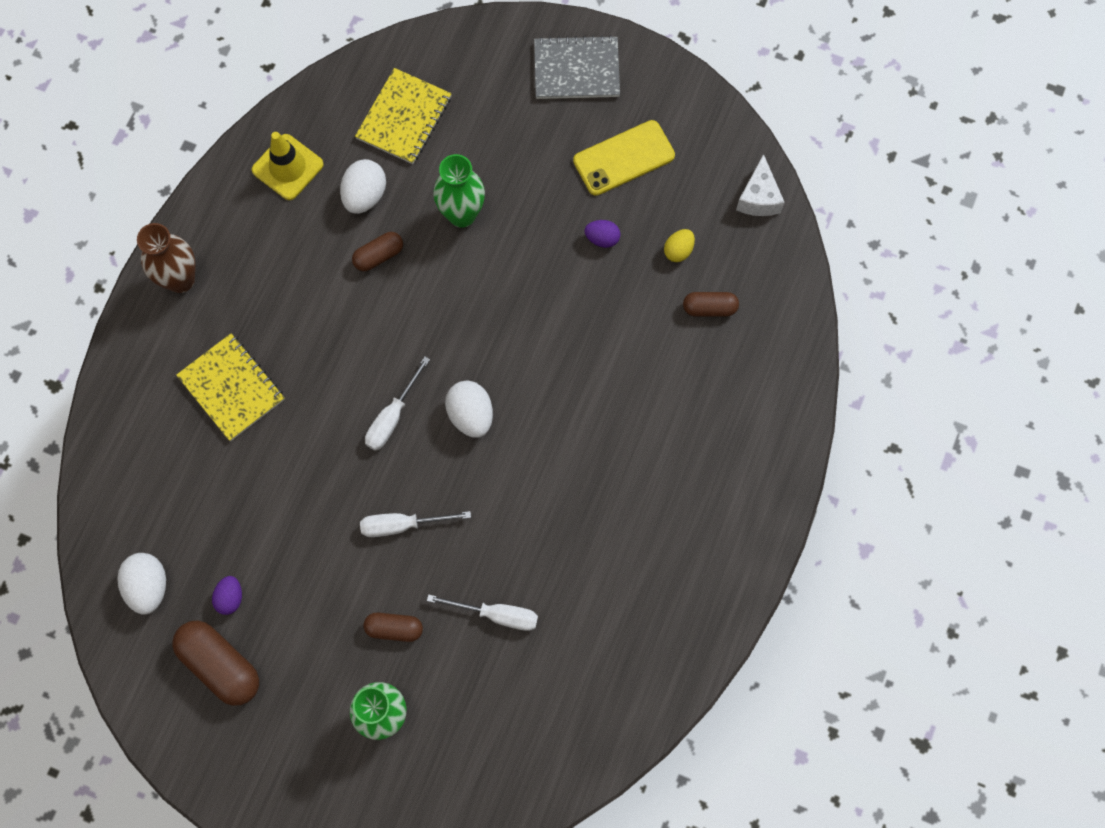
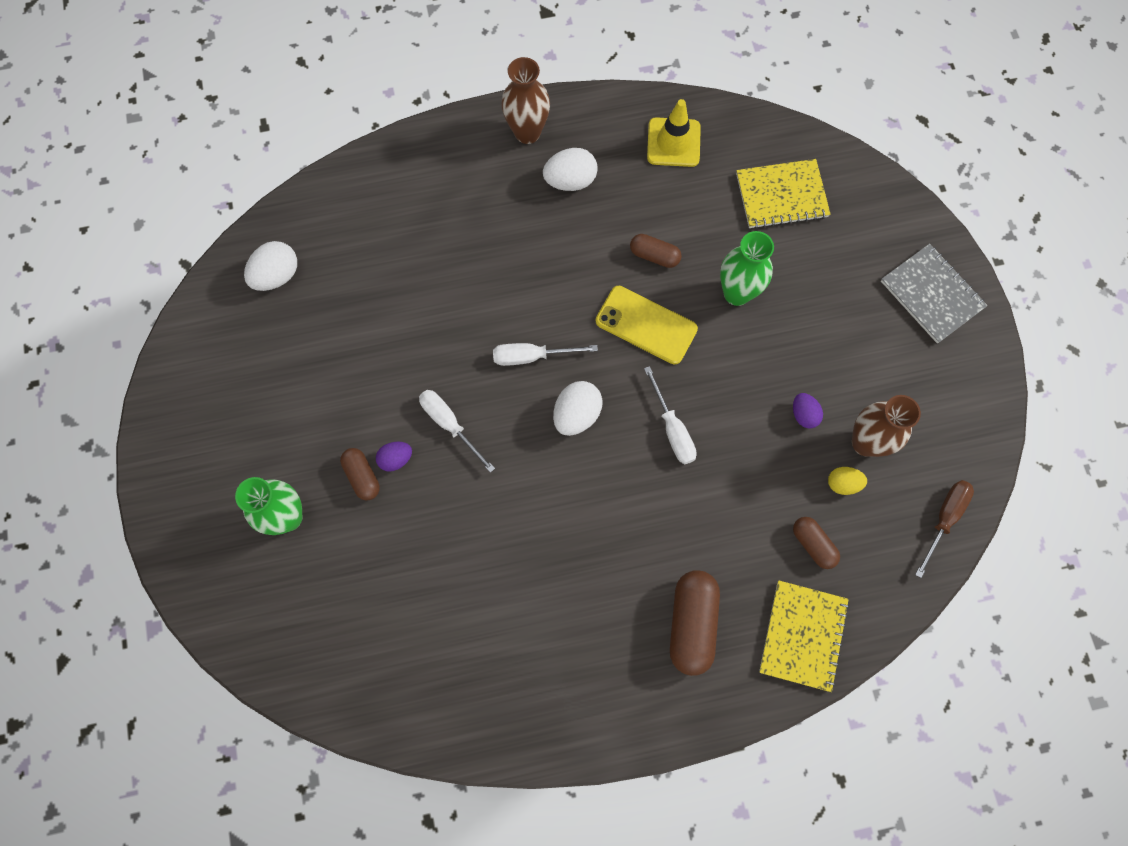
camera: 55 degrees right, 0 degrees up
brown capsule [172,621,259,706] -> brown capsule moved to [670,570,720,676]
yellow notebook [176,333,285,441] -> yellow notebook moved to [759,580,849,692]
purple egg [212,576,242,615] -> purple egg moved to [376,442,412,471]
white egg [340,159,386,214] -> white egg moved to [543,148,598,191]
white screwdriver [427,594,538,631] -> white screwdriver moved to [644,366,697,464]
yellow phone [573,120,675,196] -> yellow phone moved to [596,286,698,364]
white cheese [736,154,785,216] -> brown screwdriver [915,480,974,578]
none -> brown vase [852,395,921,457]

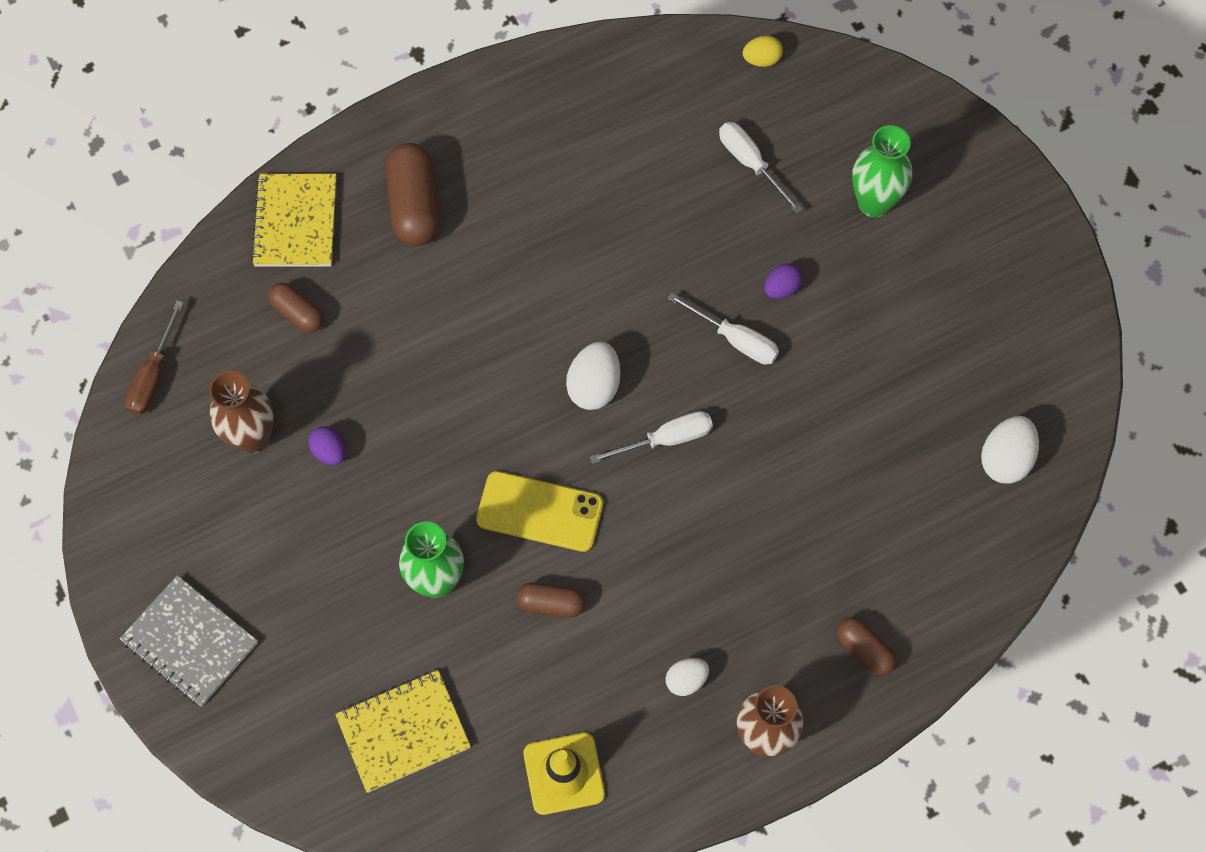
camera: 165 degrees right, 5 degrees down
brown capsule [340,448,380,500] -> brown capsule moved to [837,617,896,675]
white egg [543,148,598,191] -> white egg [666,658,709,696], size x0.62
white screwdriver [644,366,697,464] -> white screwdriver moved to [719,122,803,214]
yellow egg [828,467,867,495] -> yellow egg moved to [743,36,783,67]

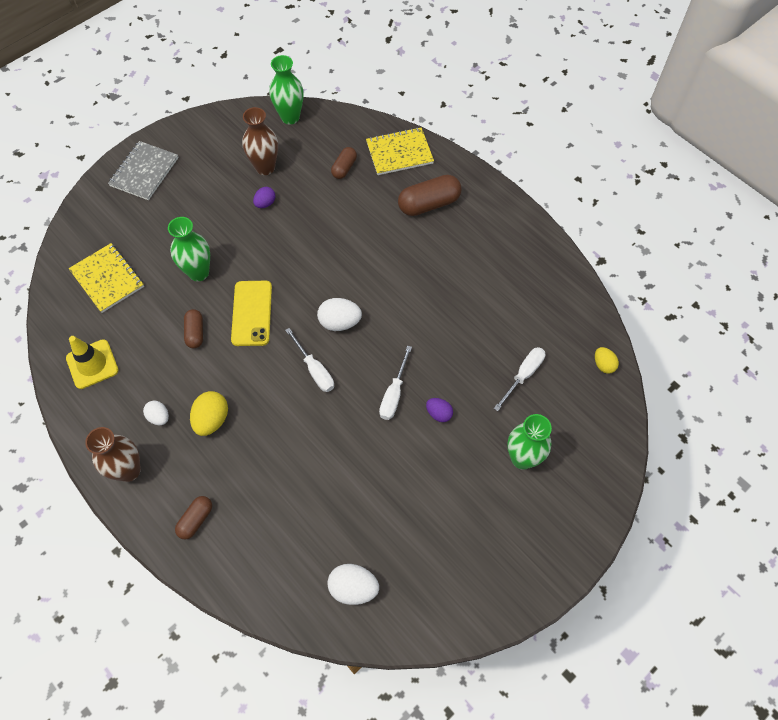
camera: 75 degrees right, 5 degrees down
brown screwdriver [125,300,184,415] -> green vase [269,55,304,125]
none -> yellow egg [190,391,228,436]

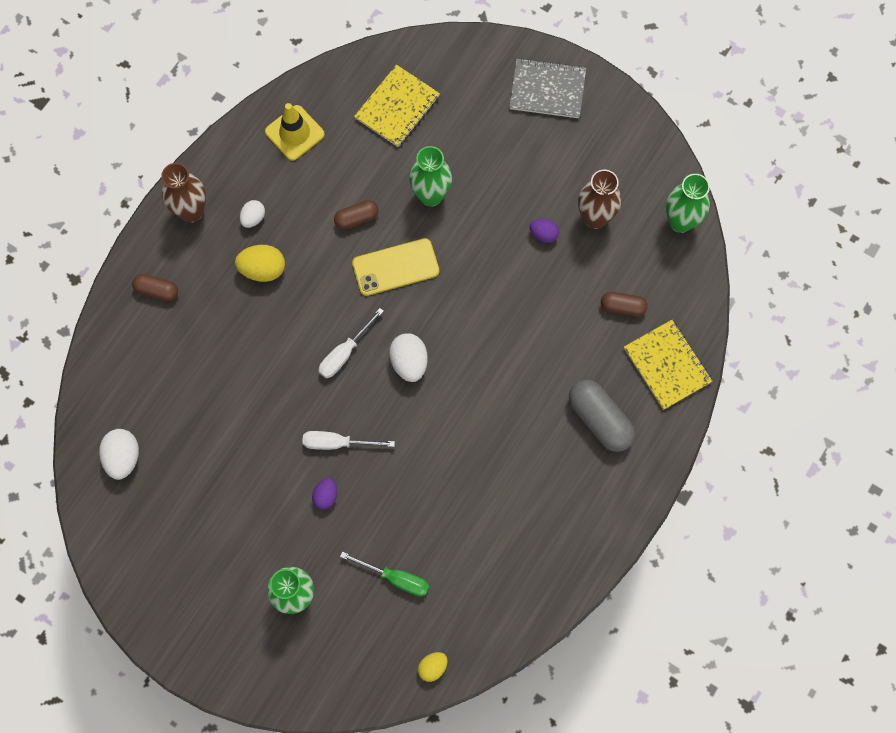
camera: 75 degrees right, 10 degrees up
brown capsule [398,175,461,216] -> grey capsule [569,379,635,452]
white screwdriver [494,347,545,411] -> green screwdriver [340,552,429,596]

